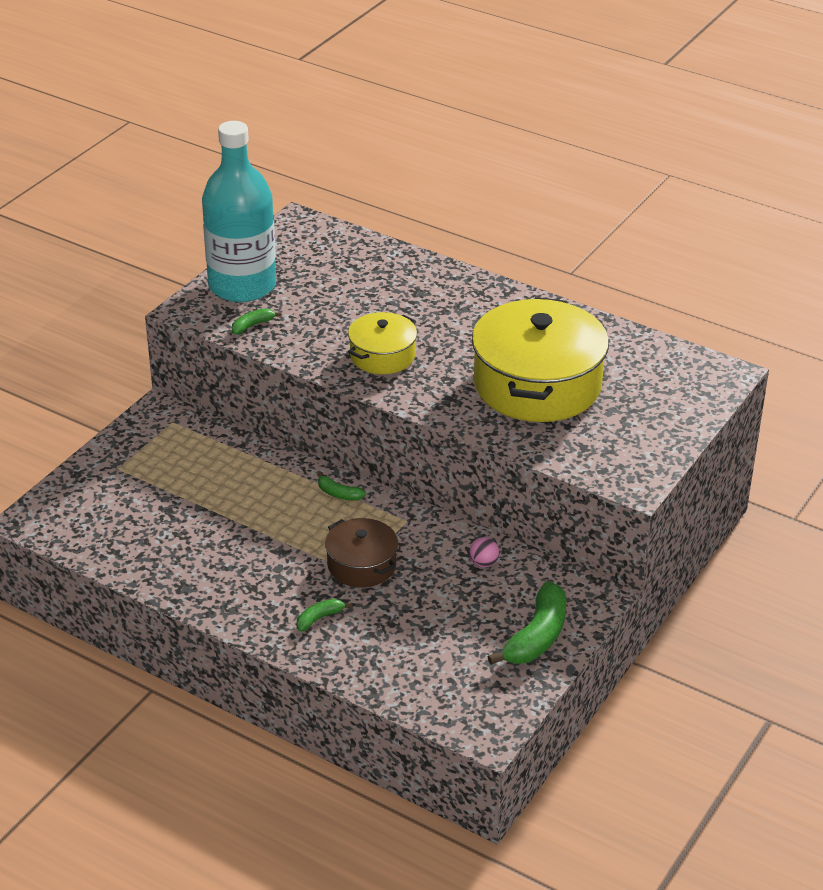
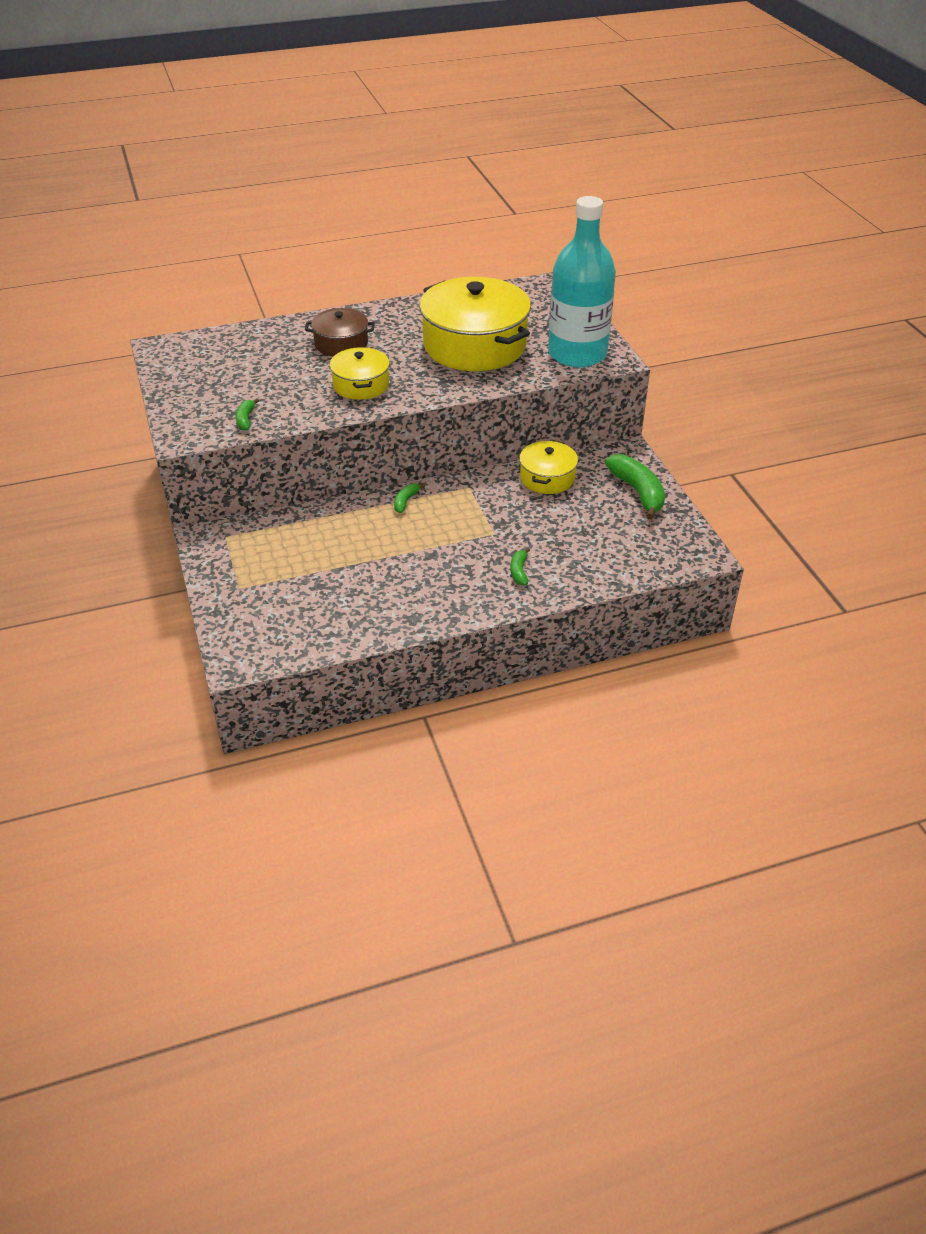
camera: 50 degrees left, 5 degrees up
turquoise bottle [202,121,276,302] -> turquoise bottle moved to [548,196,616,368]
green banana [317,472,366,501] -> green banana turned 135 degrees clockwise [394,483,425,513]
brown pot [325,518,398,587] -> brown pot moved to [305,308,375,356]
pink ball [469,537,499,567] -> yellow pot [519,440,578,494]

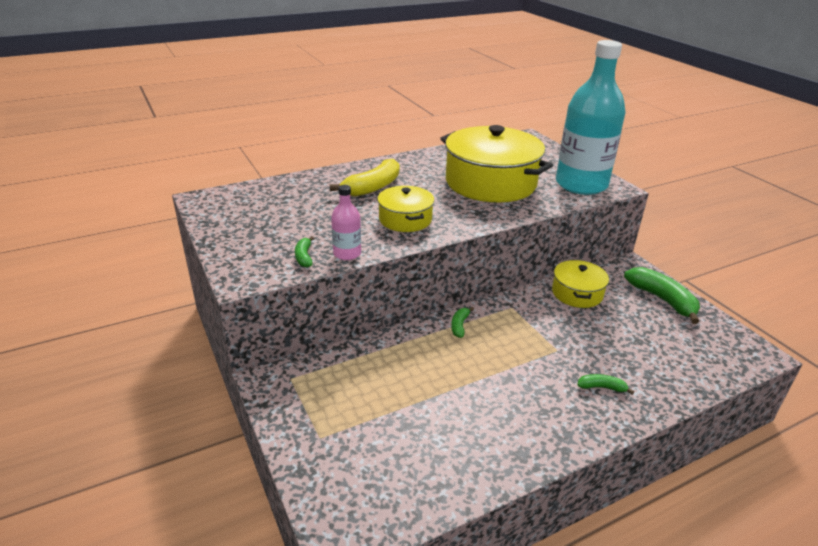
camera: 10 degrees left, 10 degrees down
brown pot [305,308,375,356] -> yellow banana [330,158,399,197]
green banana [510,548,530,585] -> green banana turned 105 degrees clockwise [577,374,634,395]
none -> pink bottle [331,185,361,260]

